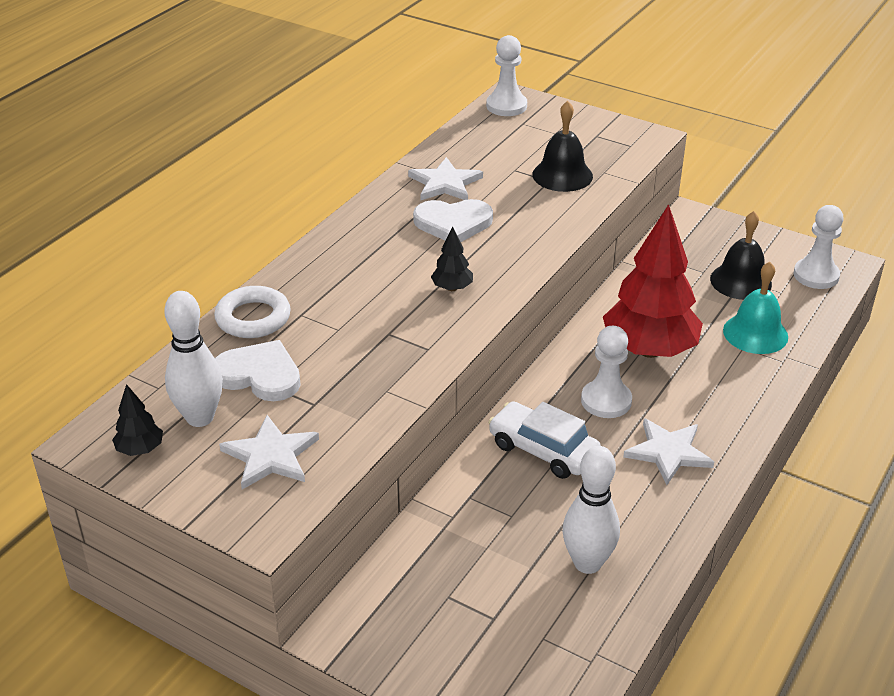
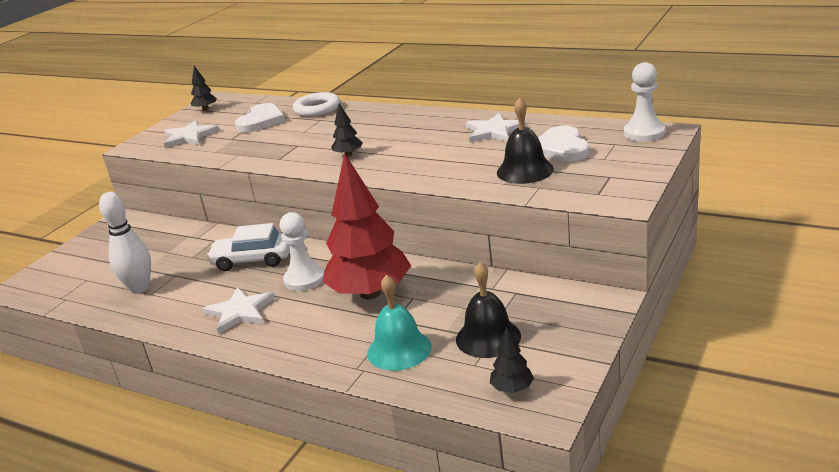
camera: 90 degrees right, 10 degrees down
white bowling pin [164,291,223,427] -> none
white heart [413,199,493,242] -> white heart moved to [538,126,590,162]
white car [488,401,601,479] -> white car turned 120 degrees counterclockwise [206,223,290,271]
white pawn [794,205,843,289] -> black tree [490,326,534,393]

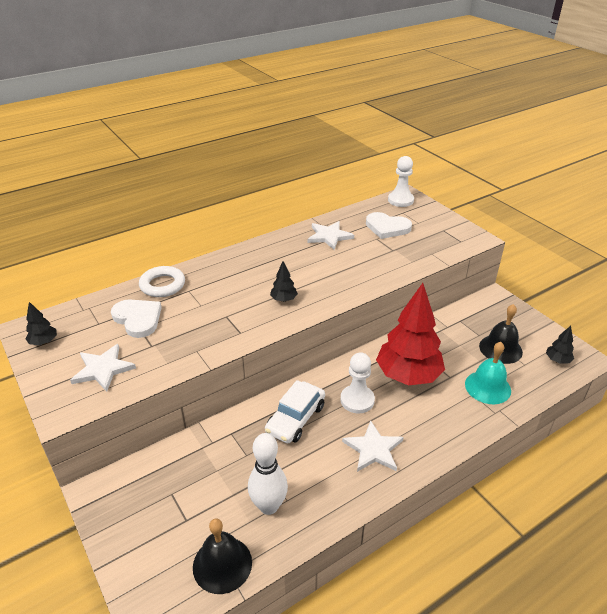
camera: 65 degrees left, 10 degrees up
black bell [497,97,554,184] -> black bell moved to [193,519,252,594]

